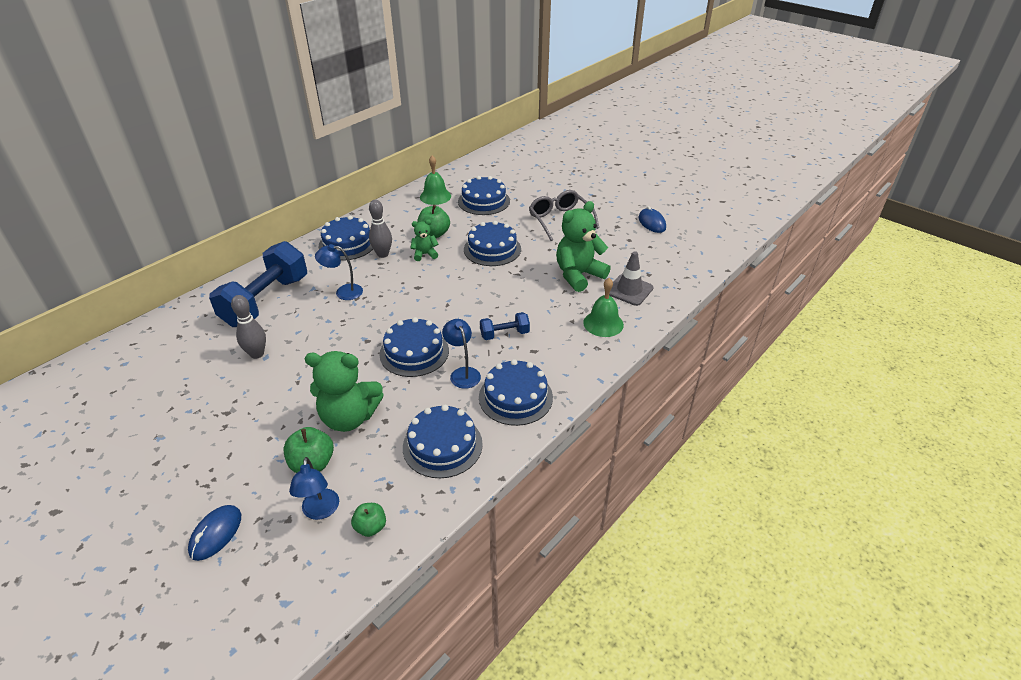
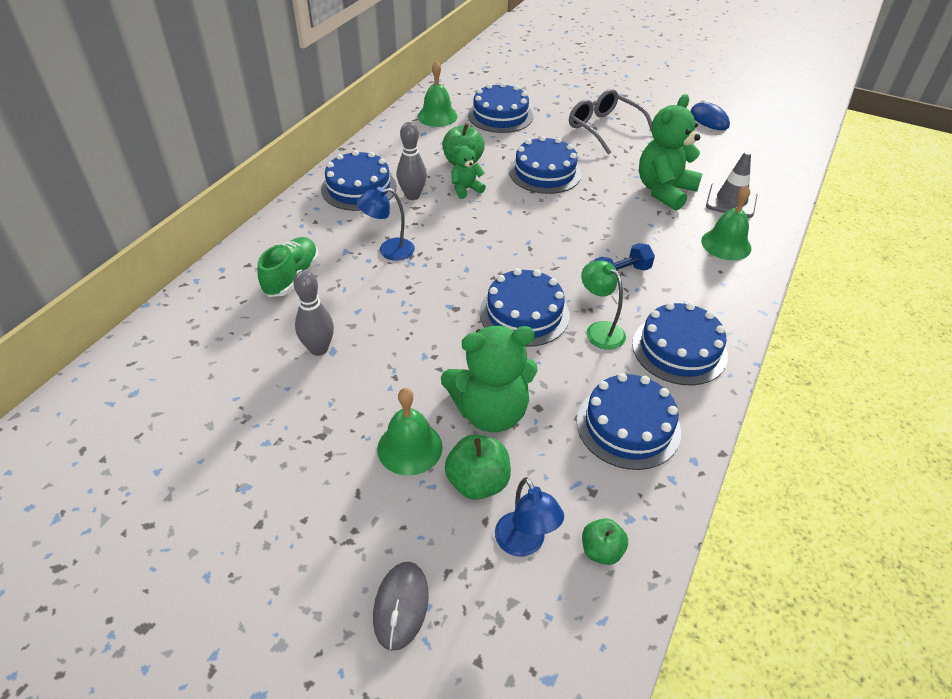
camera: 15 degrees left, 5 degrees up
blue mouse [188,505,241,561] -> grey mouse [373,562,429,651]
blue dumbbell [209,241,307,327] -> green shoe [257,237,319,297]
blue lamp [442,319,481,389] -> green lamp [581,260,626,350]
none -> green bell [377,388,443,476]

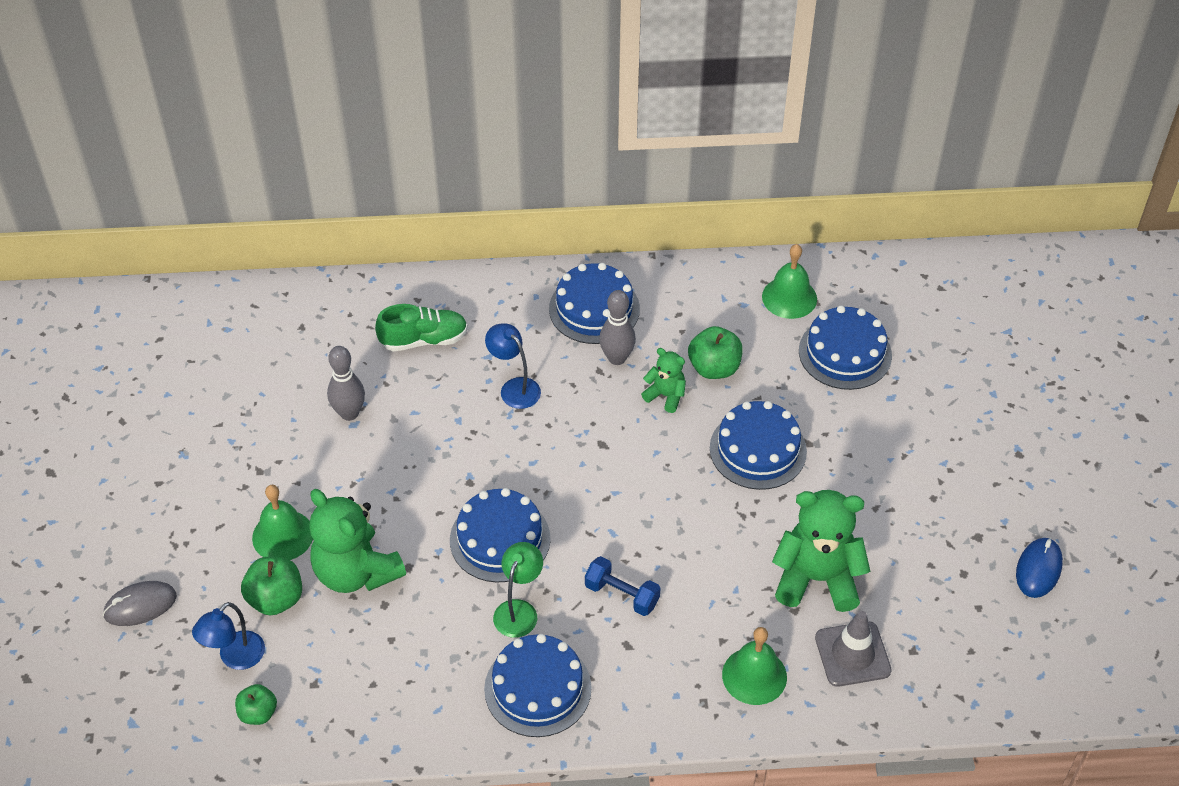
camera: 60 degrees right, 5 degrees up
grey glasses [569,89,652,154] -> none
blue cake [577,373,681,470] -> none

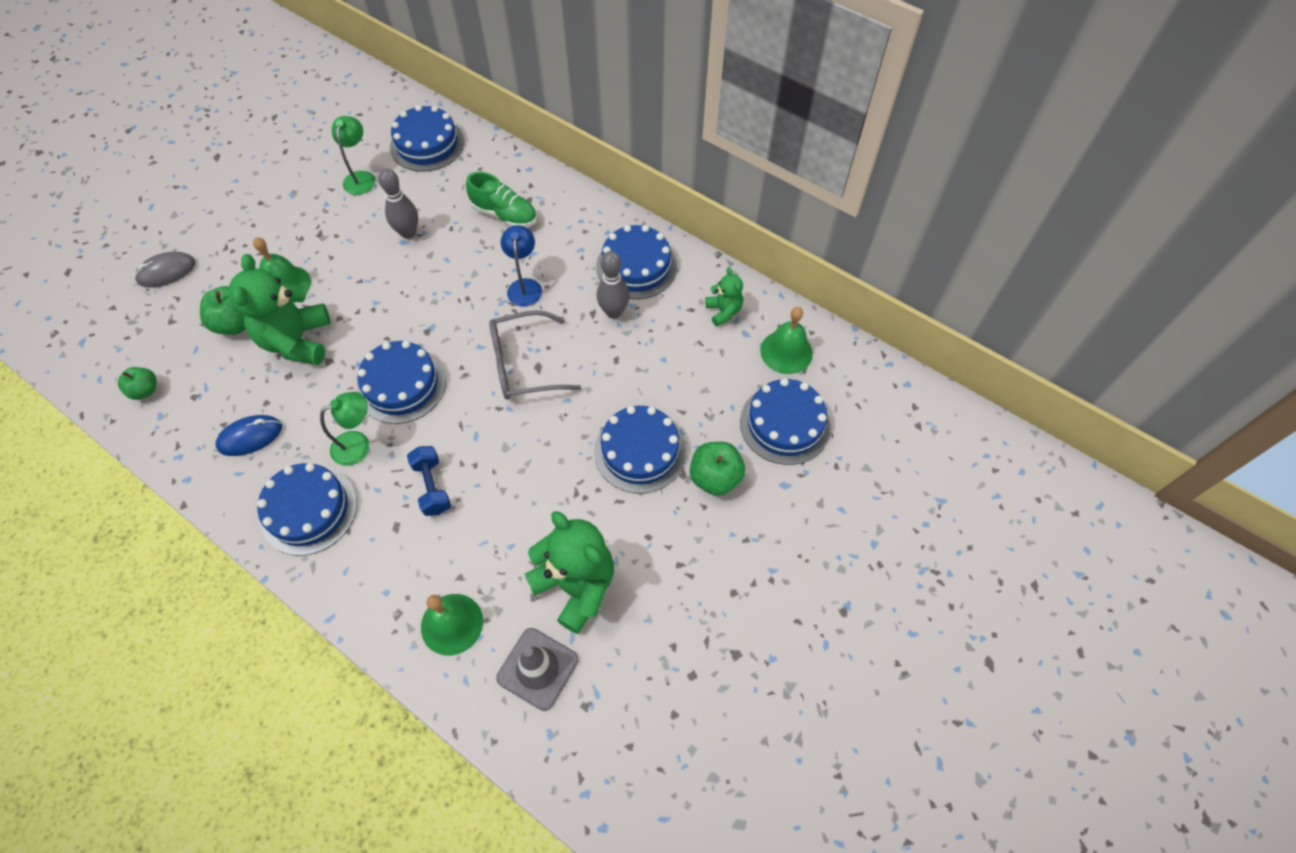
camera: 40 degrees right, 10 degrees up
grey mouse [103,581,177,626] -> grey mouse turned 45 degrees counterclockwise [134,252,195,287]
blue lamp [192,602,265,670] -> none
green teddy bear [641,348,686,413] -> green teddy bear moved to [705,267,743,327]
green apple [688,326,743,379] -> green apple moved to [690,442,745,496]
blue mouse [1016,538,1063,598] -> blue mouse moved to [216,415,282,456]
none -> green lamp [332,116,375,195]
none -> blue cake [390,105,464,172]
none -> grey glasses [489,310,581,399]

